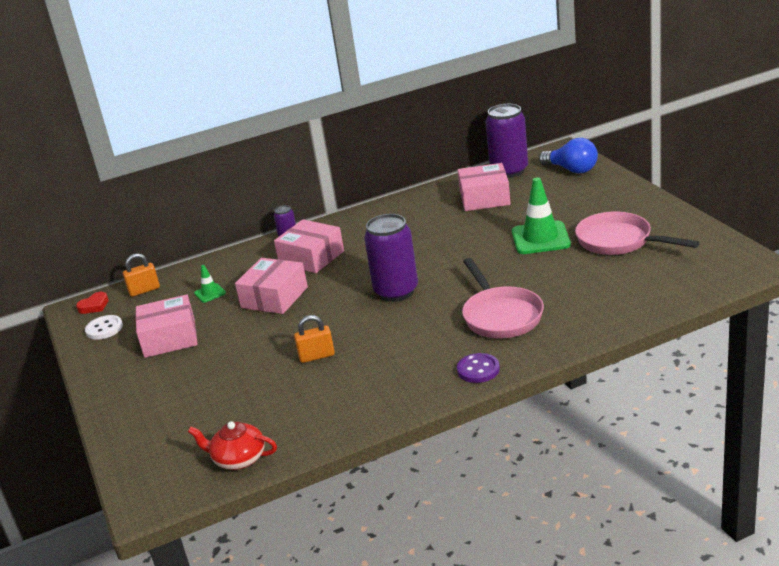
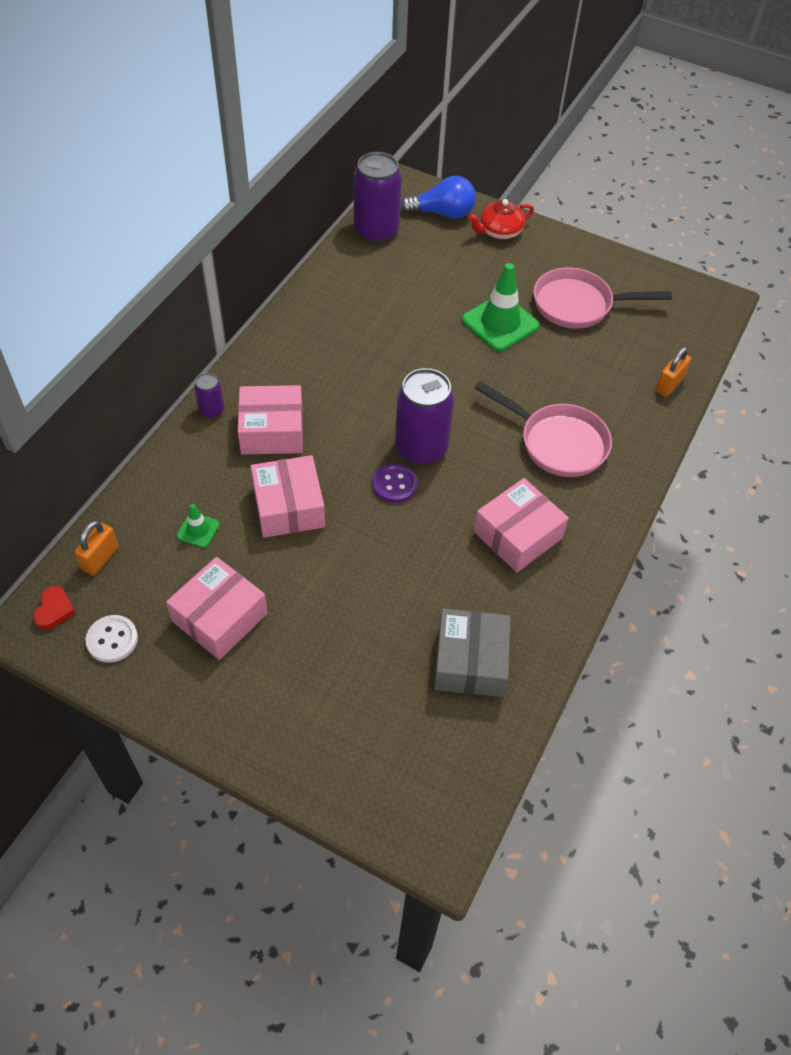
camera: 45 degrees left, 25 degrees up
red teapot [188,421,277,470] -> red teapot moved to [468,199,534,240]
orange padlock [294,315,335,363] -> orange padlock moved to [655,347,691,397]
purple button [457,353,500,383] -> purple button moved to [373,464,417,503]
pink box [458,163,511,211] -> pink box moved to [474,478,569,572]
none -> grey box [434,609,511,697]

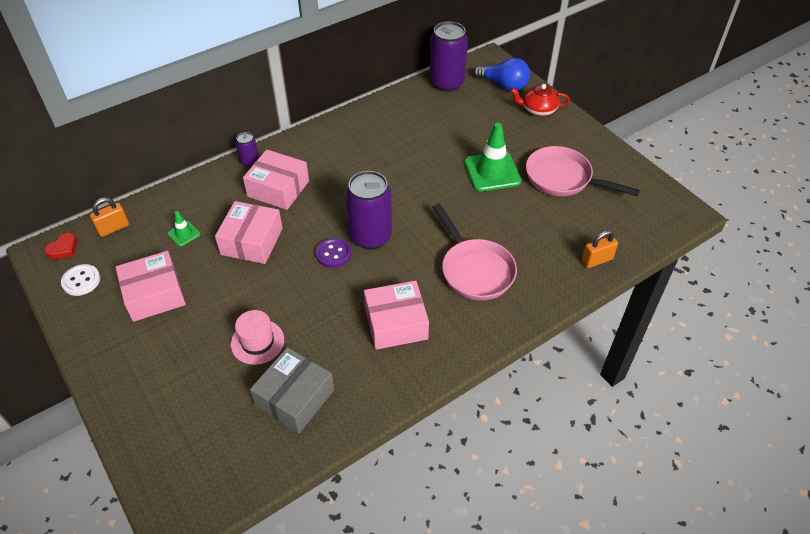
camera: 30 degrees right, 5 degrees down
none -> pink hat [231,310,284,365]

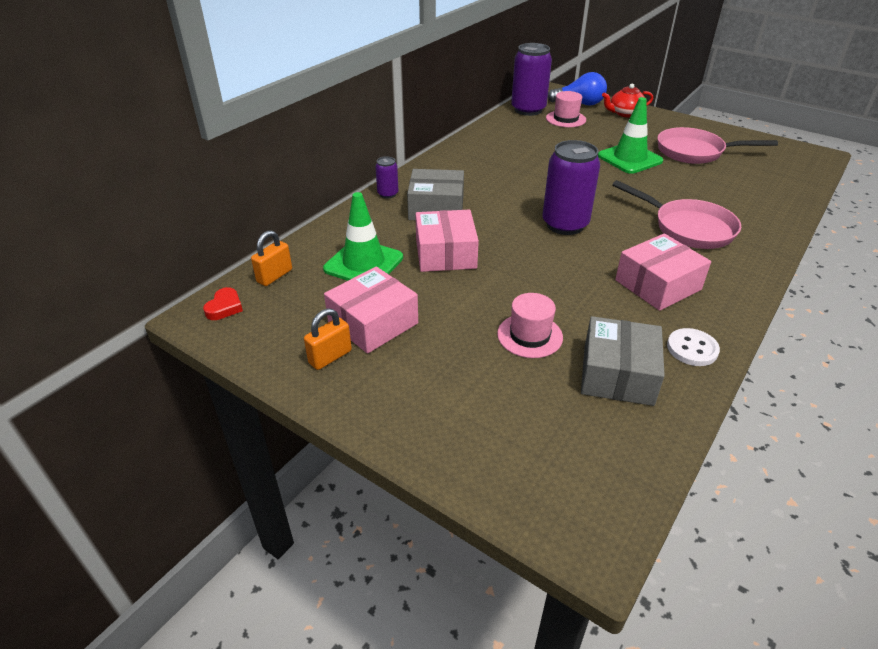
camera: 20 degrees left, 10 degrees down
white button [61,264,100,296] -> white button moved to [667,328,720,366]
green traffic cone [168,211,201,247] -> green traffic cone [323,192,403,281], size x2.05
pink box [243,149,309,210] -> grey box [407,169,464,220]
purple button [316,238,351,268] -> none
orange padlock [581,230,618,268] -> orange padlock moved to [304,308,352,370]
none -> pink hat [546,91,586,127]

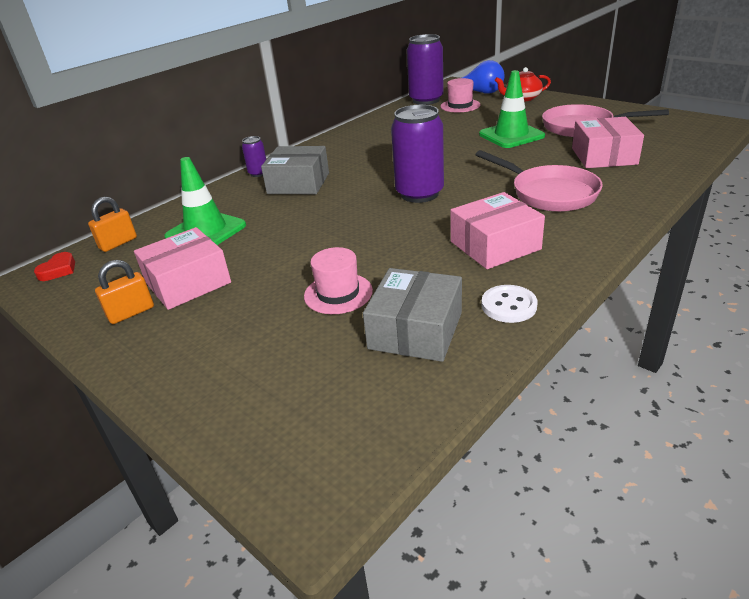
camera: 10 degrees right, 5 degrees down
pink box [415,209,479,272] -> pink box moved to [572,117,644,168]

